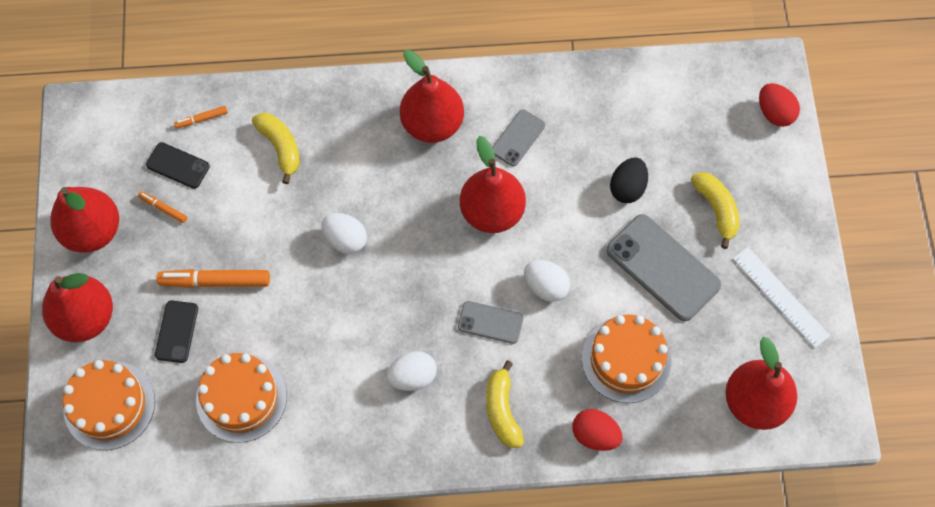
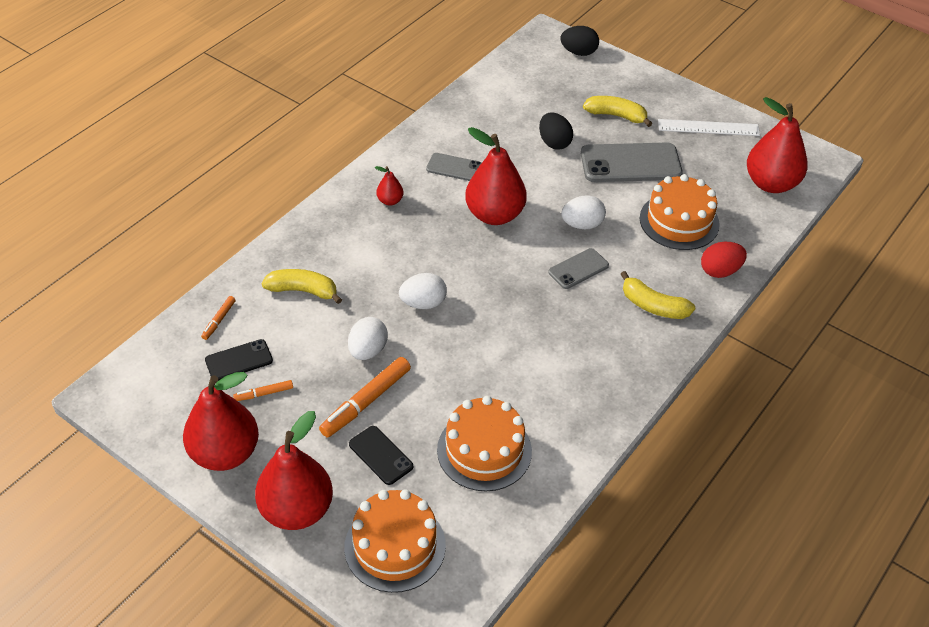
camera: 50 degrees left, 20 degrees down
white egg [387,351,437,391] -> white egg moved to [348,317,388,360]
red pear [400,50,464,143] -> red pear [375,166,403,206], size x0.45
grey phone [492,110,545,166] -> grey phone turned 60 degrees counterclockwise [426,153,482,181]
red egg [759,83,800,127] -> black egg [561,26,599,56]

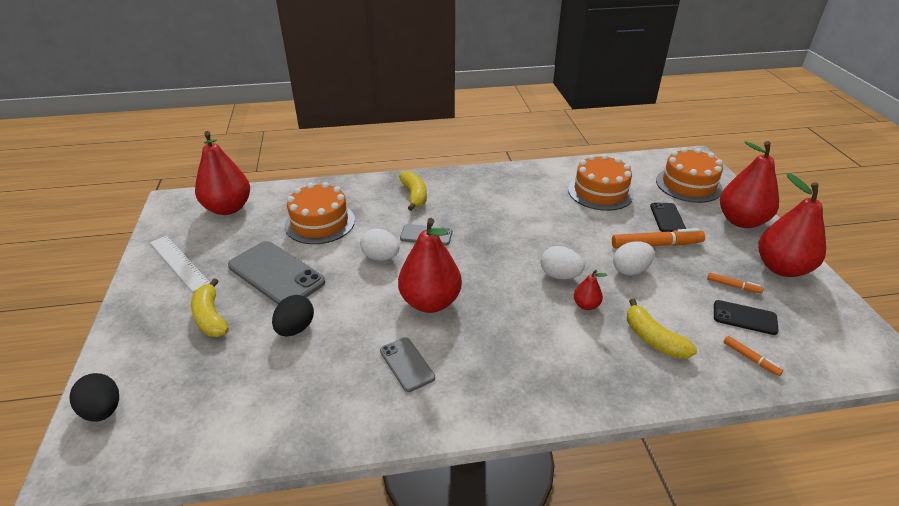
camera: 135 degrees left, 10 degrees down
orange marker [201,296,235,340] -> orange marker turned 75 degrees clockwise [724,336,783,376]
red pear [375,166,403,206] -> red pear moved to [574,270,608,310]
red egg [701,242,747,278] -> none

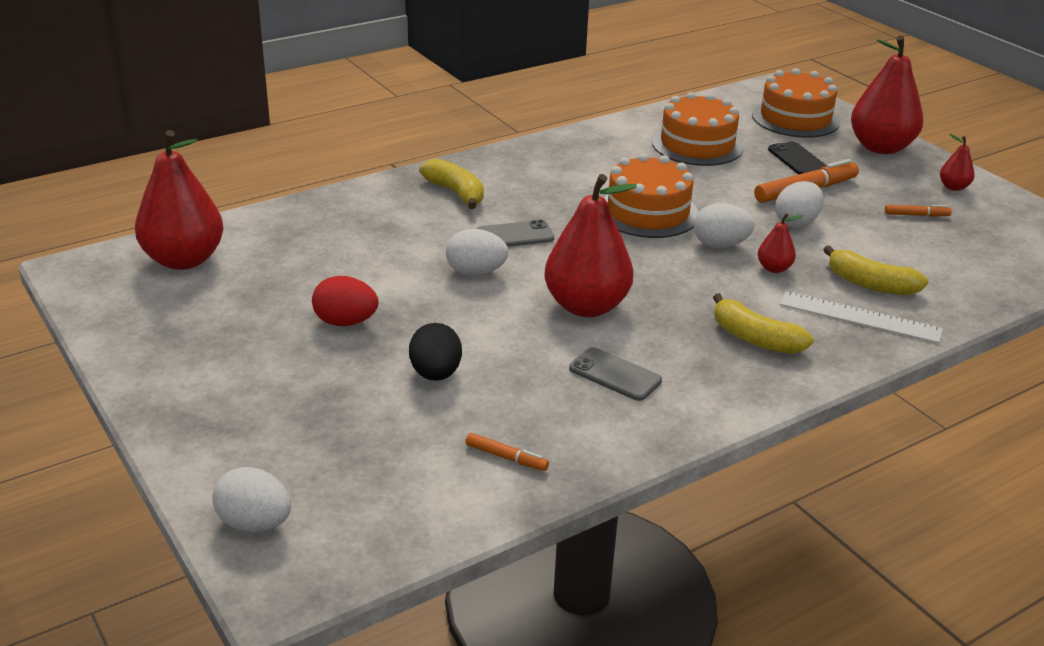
camera: 25 degrees left, 5 degrees down
black egg [69,373,119,422] -> white egg [212,467,291,532]
white ruler [150,236,210,292] -> white ruler moved to [780,291,943,343]
yellow banana [191,278,229,337] -> yellow banana moved to [713,293,814,354]
grey phone [228,241,325,304] -> red egg [312,276,378,326]
orange cake [285,182,355,244] -> orange cake moved to [604,153,699,238]
black phone [714,300,779,335] -> none
orange marker [724,336,783,376] -> orange marker moved to [465,433,549,471]
red pear [758,173,826,277] -> red pear [940,134,975,191], size x0.45

